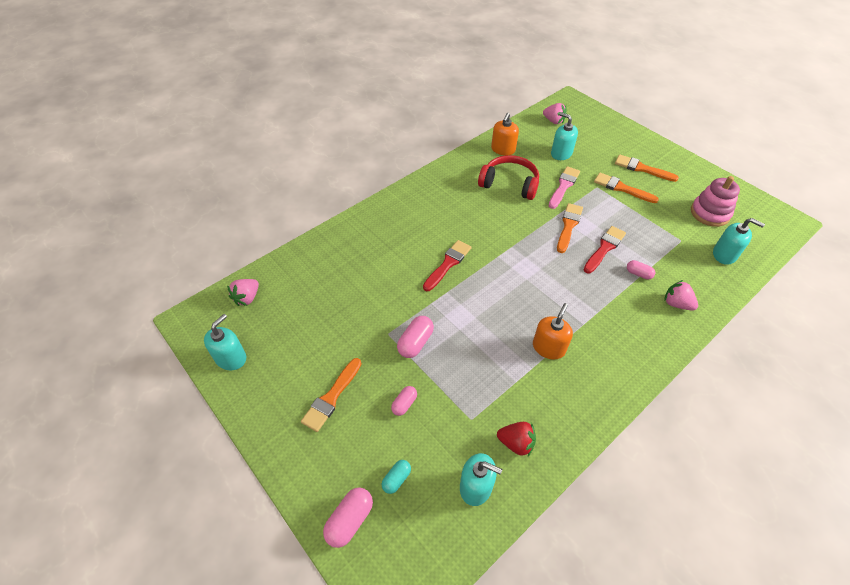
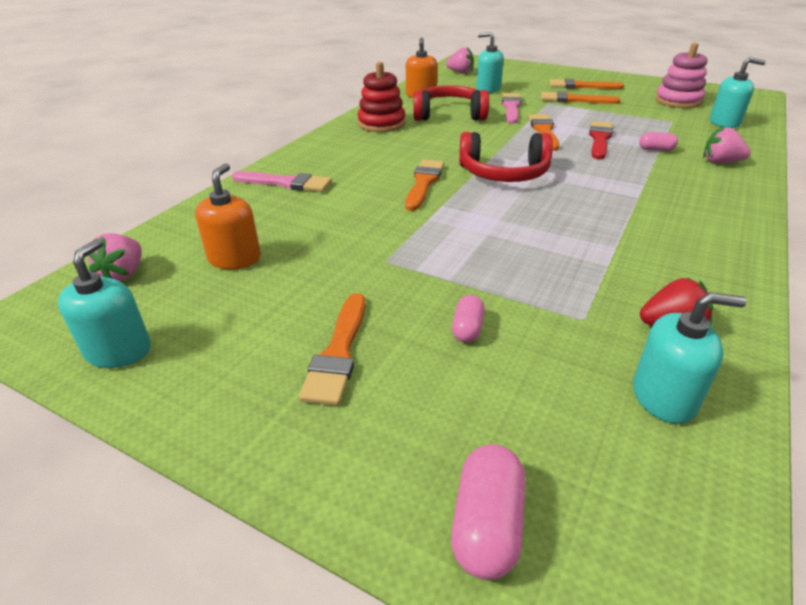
camera: 20 degrees left, 15 degrees down
turquoise capsule [382,460,411,494] -> none
pink capsule [397,316,434,358] -> none
red brush [423,240,472,291] -> orange brush [405,159,444,211]
orange soap dispenser [533,303,573,359] -> orange soap dispenser moved to [195,163,261,269]
none -> pink brush [232,171,332,192]
none -> red stacking toy [357,62,405,132]
none -> red headphones [459,132,553,182]

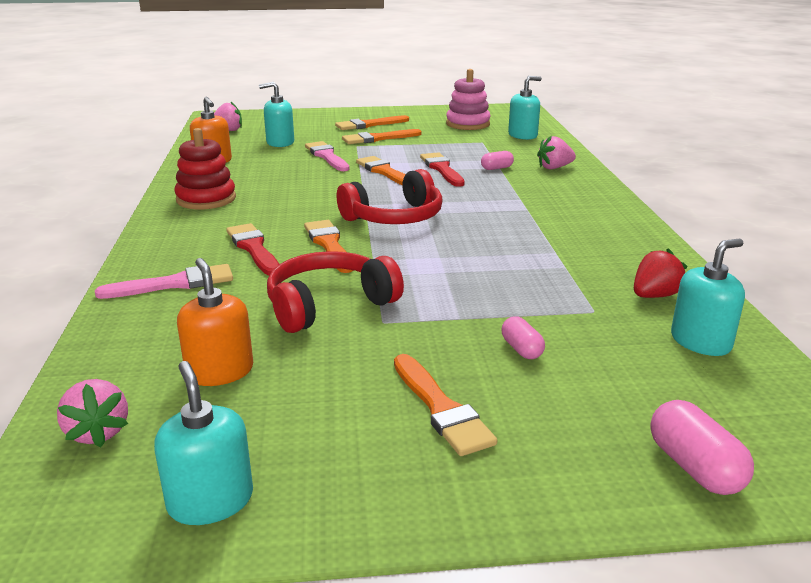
camera: 35 degrees left, 10 degrees down
red headphones [413,85,489,121] -> red headphones moved to [267,251,404,333]
none -> red brush [226,223,279,276]

